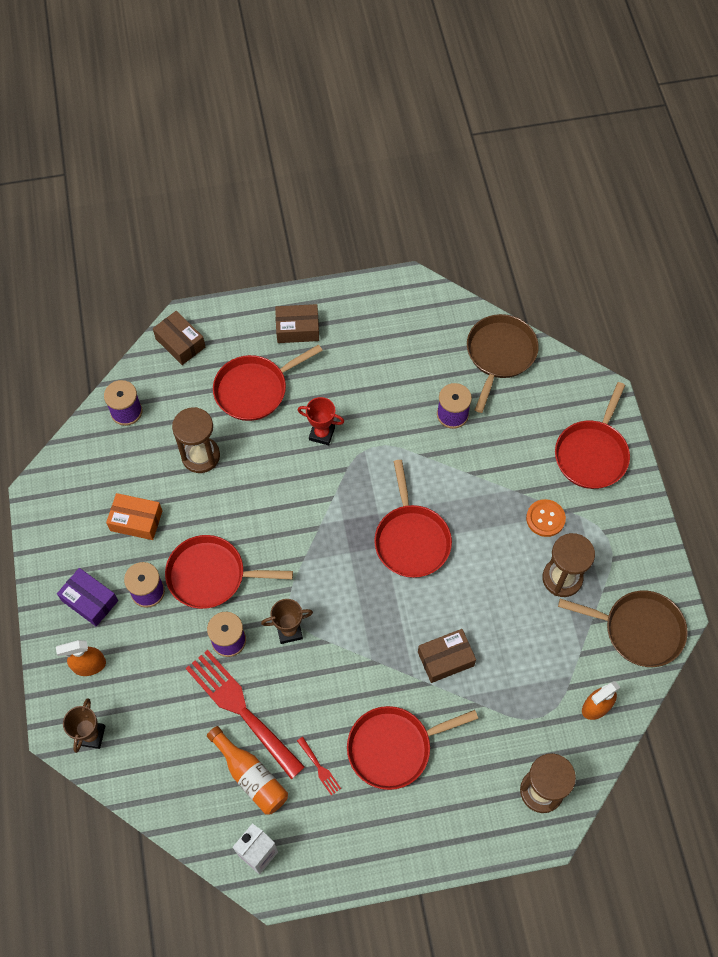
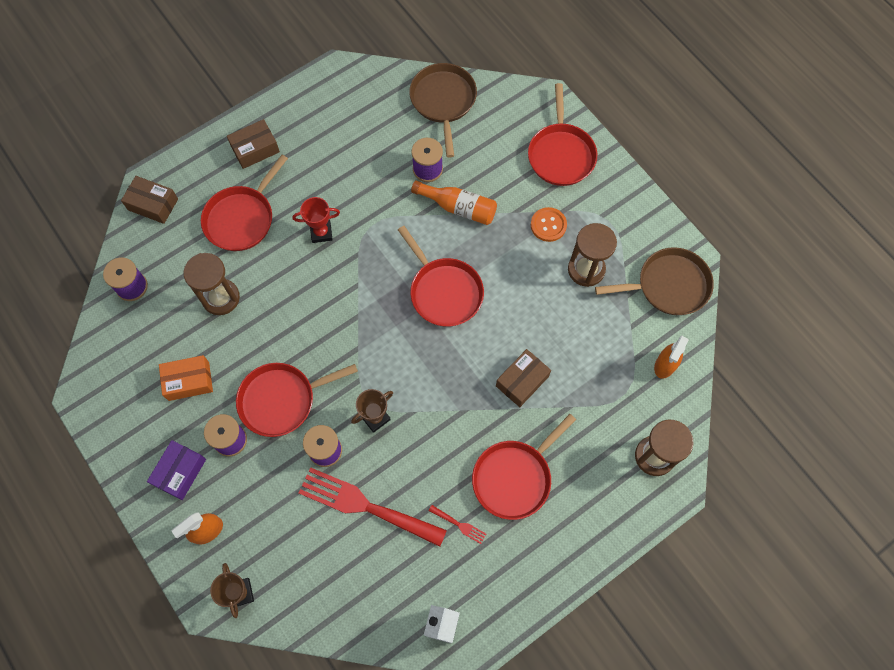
camera: 25 degrees left, 5 degrees up
purple box [57,568,118,627] -> purple box turned 75 degrees counterclockwise [147,440,206,500]
orange bottle [207,726,288,815] -> orange bottle moved to [411,180,497,225]

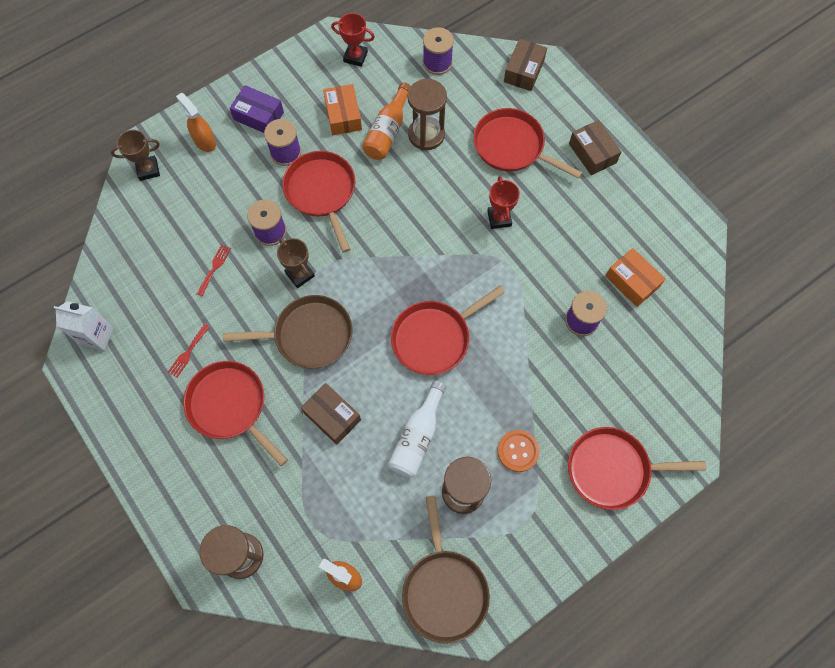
camera: 90 degrees right, 0 degrees up
red fork [299,467,447,547] -> red fork [197,244,231,296], size x0.41
brown pan [409,63,477,158] -> brown pan moved to [223,295,353,369]
orange bottle [411,180,497,225] -> orange bottle moved to [362,82,411,160]
none -> red trophy [331,13,375,67]
none -> white bottle [388,380,446,478]
none -> orange box [605,248,665,307]

